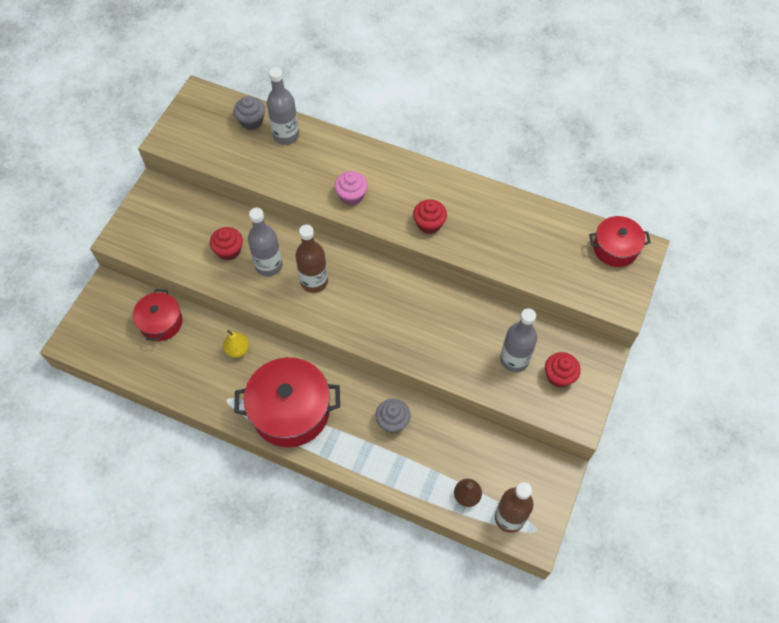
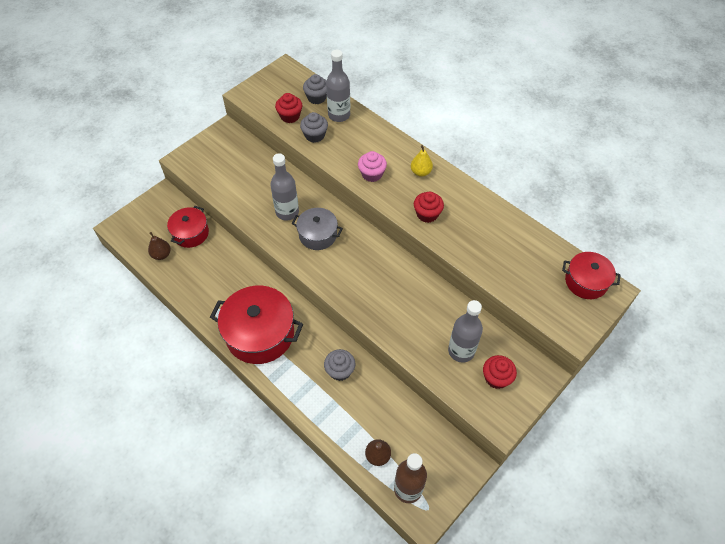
camera: 20 degrees right, 5 degrees down
red cupcake [210,227,243,260] -> red cupcake moved to [275,93,302,123]
yellow pear [223,330,249,358] -> yellow pear moved to [411,145,433,177]
brown bottle [295,225,328,293] -> grey pot [292,208,343,250]
none -> brown pear [148,232,171,260]
none -> grey cupcake [300,112,328,143]

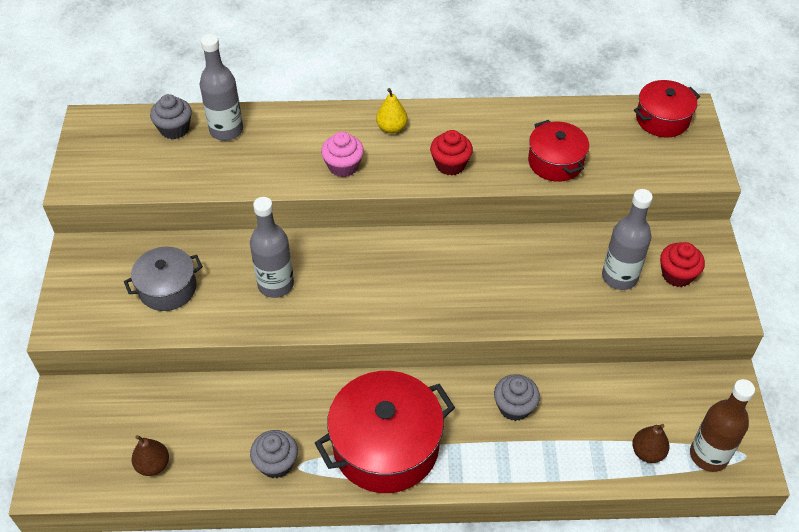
camera: 45 degrees left, 5 degrees down
red pot [167,206,209,248] -> red pot moved to [528,120,589,182]
red cupcake [275,93,302,123] -> none
grey pot [292,208,343,250] -> grey pot moved to [124,247,203,311]
grey cupcake [300,112,328,143] -> grey cupcake moved to [250,430,298,478]

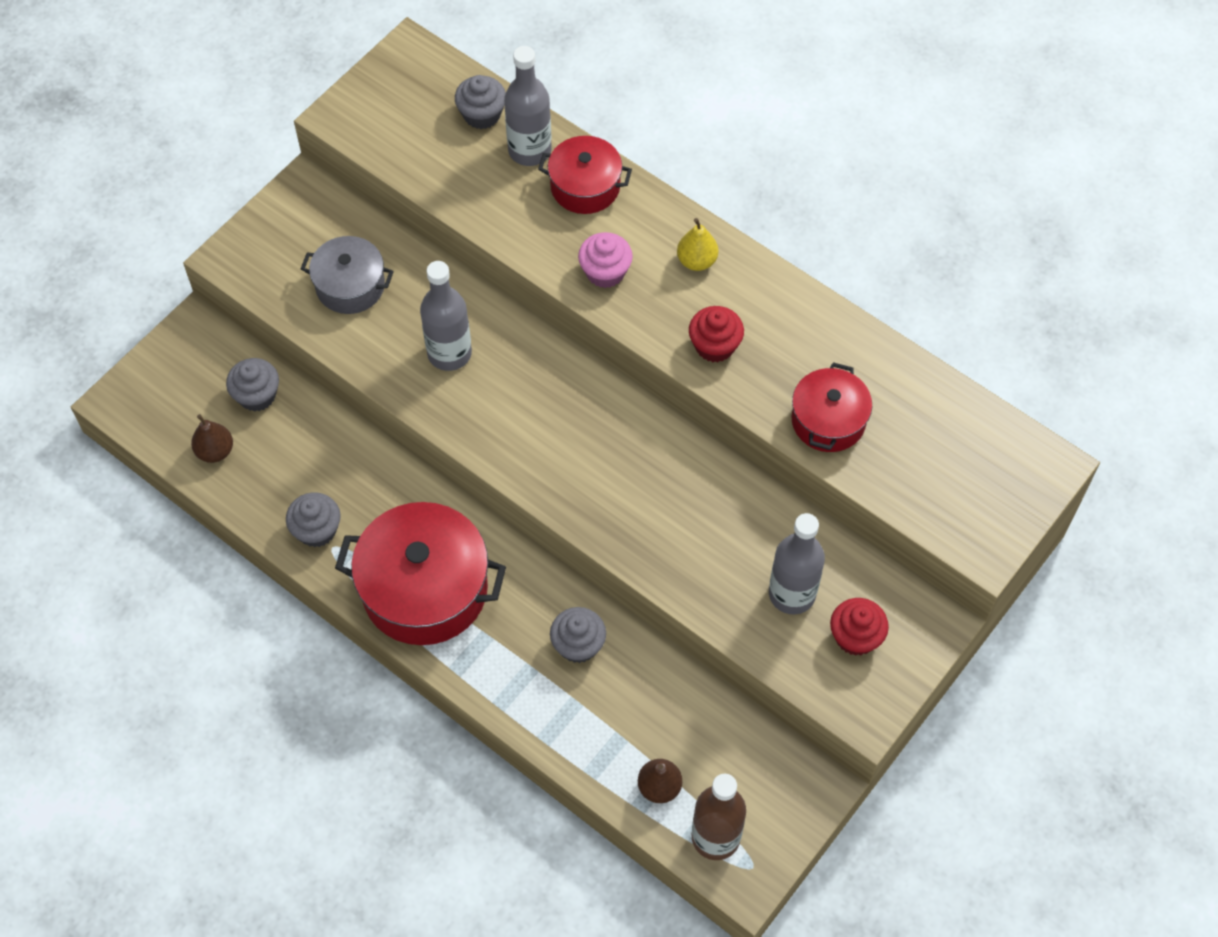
camera: 40 degrees right, 10 degrees up
red pot [634,80,700,137] -> red pot moved to [538,136,632,214]
none -> grey cupcake [226,358,279,412]

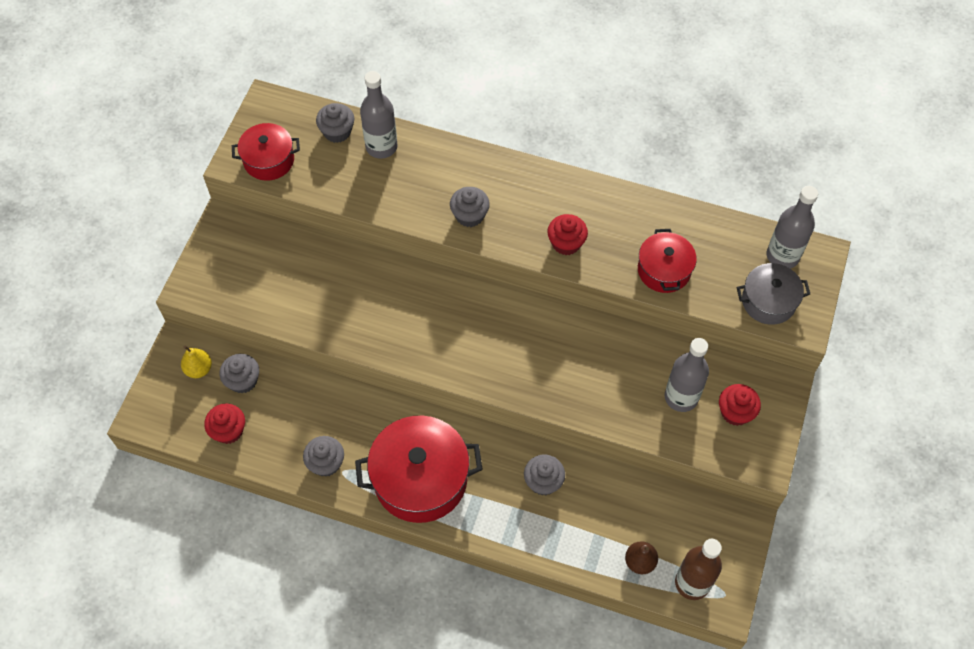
camera: 20 degrees left, 0 degrees up
brown pear [191,414,233,463] -> red cupcake [204,403,245,444]
grey pot [301,236,394,314] -> grey pot moved to [737,263,810,325]
grey bottle [420,261,472,371] -> grey bottle moved to [767,186,818,269]
red pot [538,136,632,214] -> red pot moved to [232,123,300,181]
pink cupcake [578,232,633,288] -> grey cupcake [450,187,490,227]
yellow pear [677,218,718,271] -> yellow pear moved to [181,346,212,378]

